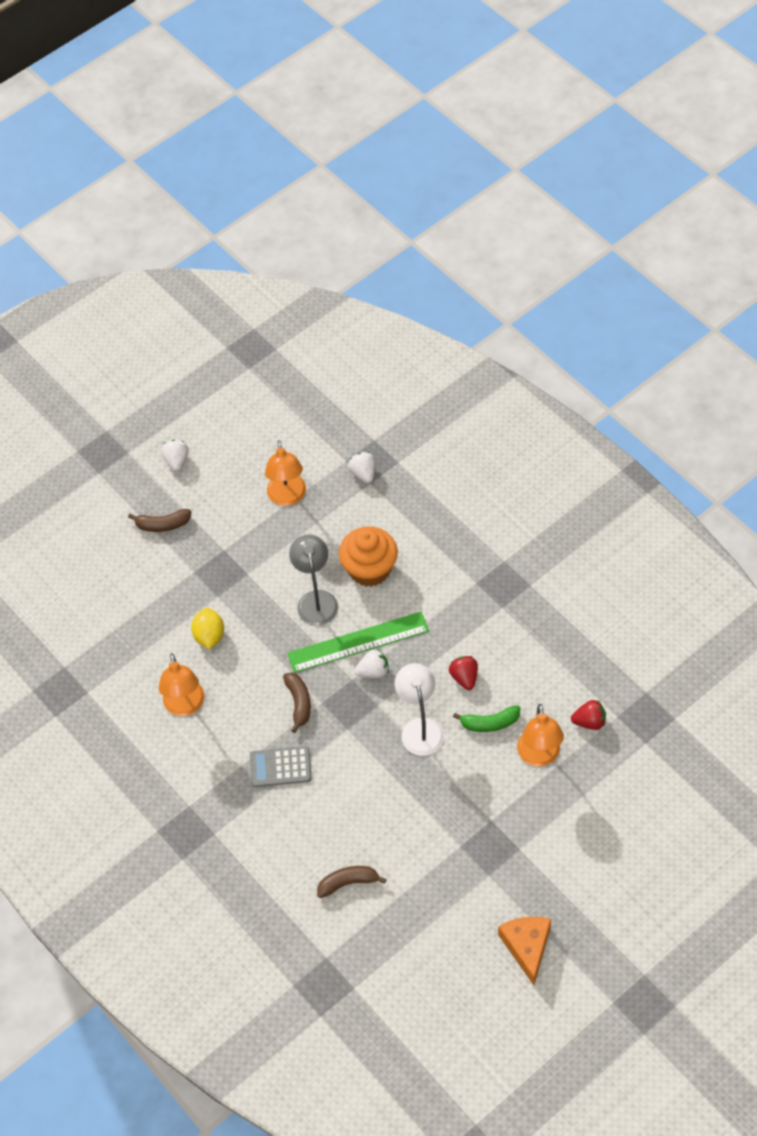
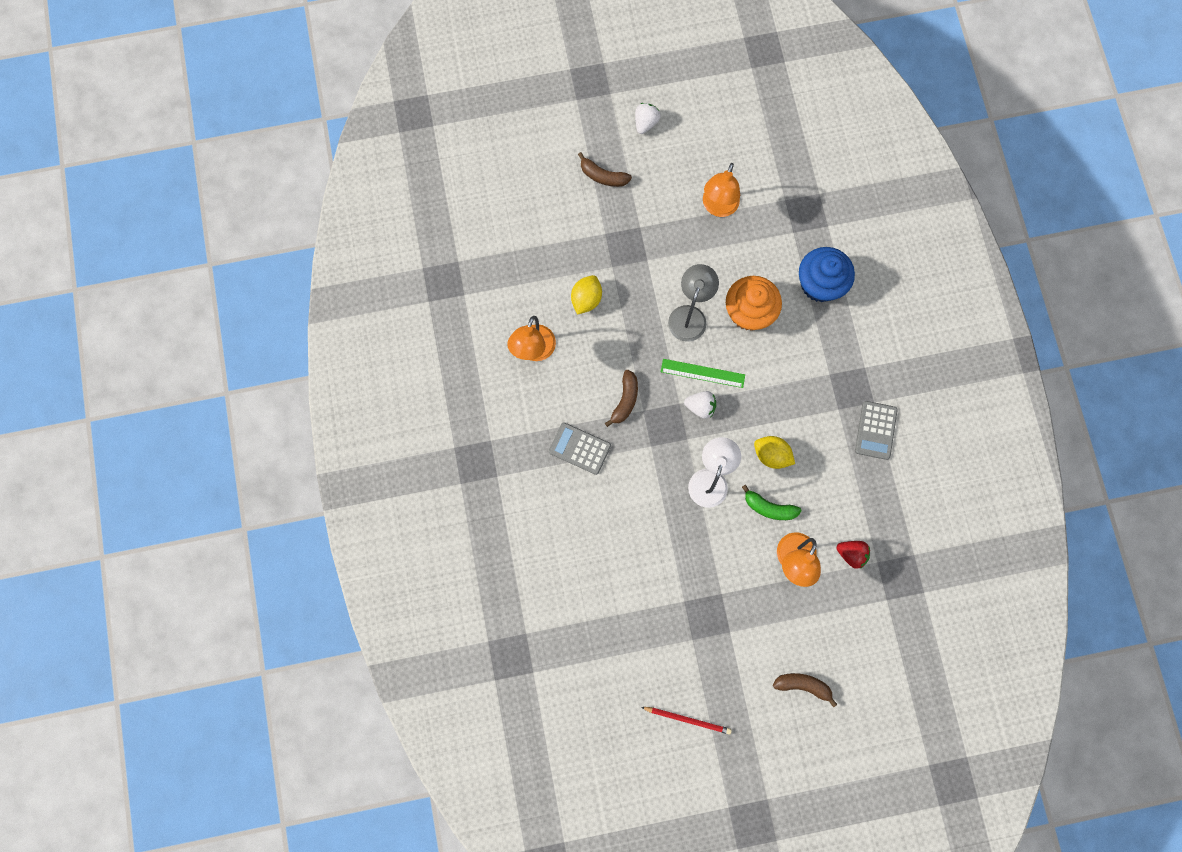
camera: 25 degrees right, 20 degrees up
green ruler [287,612,429,673] -> green ruler [661,359,745,388], size x0.63
brown banana [317,866,387,898] -> brown banana moved to [773,673,837,707]
white strawberry [348,452,375,484] -> none
red strawberry [449,656,478,690] -> yellow lemon [754,436,795,469]
orange cheese [498,917,551,985] -> red pencil [641,707,732,735]
none -> blue cupcake [799,247,855,302]
none -> grey calculator [855,401,898,460]

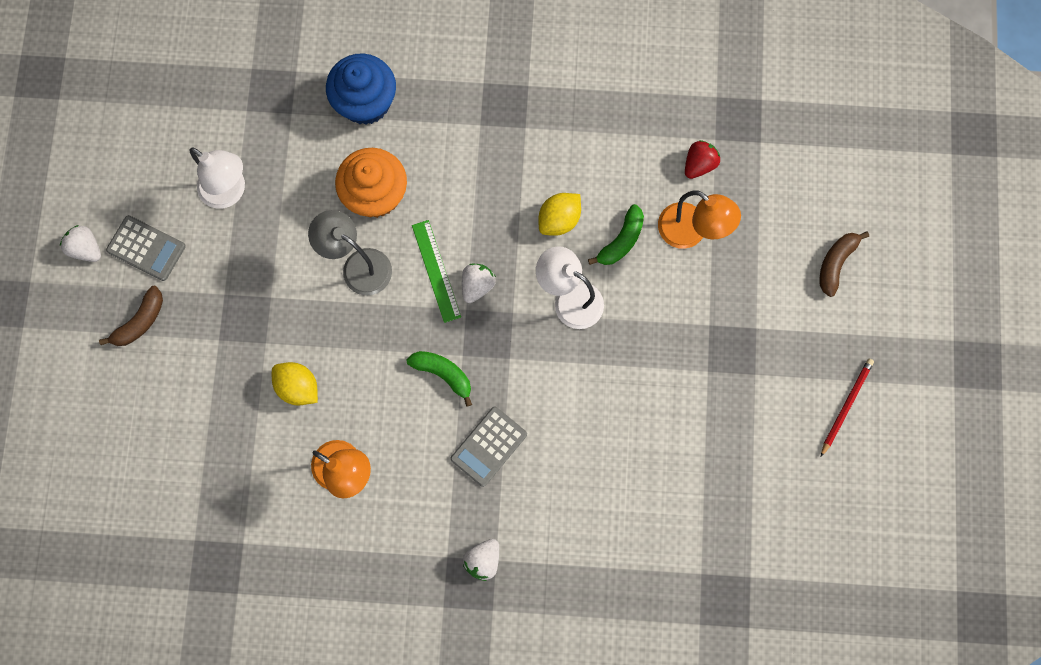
camera: 75 degrees left, 0 degrees up
brown banana [605,370,638,427] -> green banana [406,351,472,407]
green ruler [661,359,745,388] -> green ruler turned 45 degrees counterclockwise [412,220,461,323]
orange lamp [703,163,740,217] -> white lamp [189,147,245,209]
grey calculator [855,401,898,460] -> grey calculator moved to [106,215,186,281]
none -> white strawberry [463,539,499,581]

